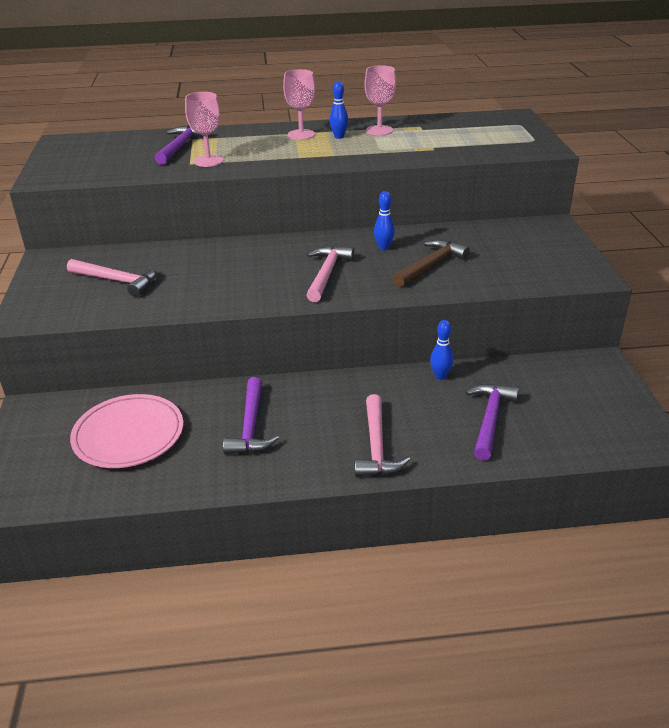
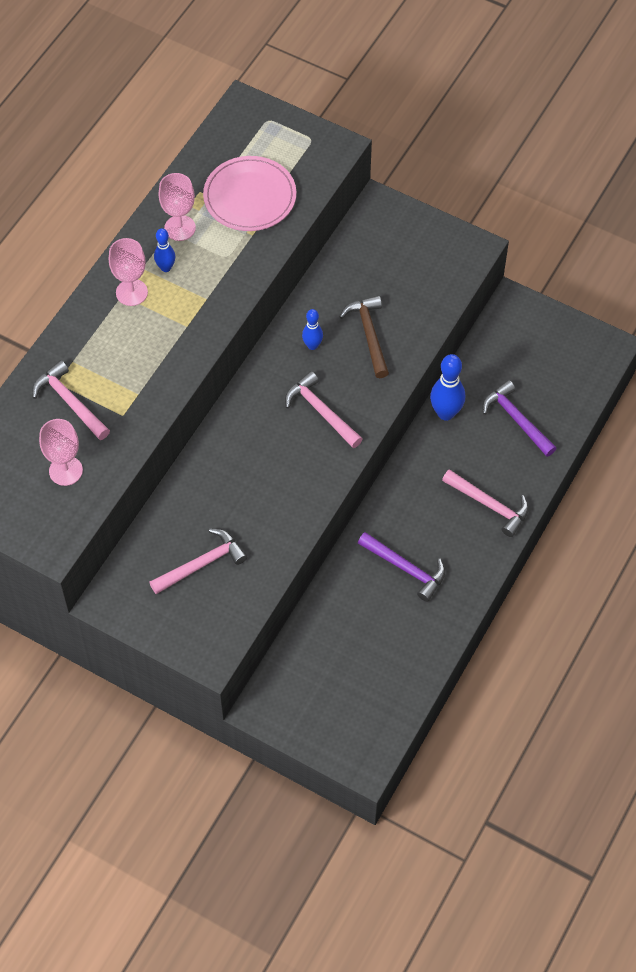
camera: 55 degrees left, 25 degrees up
pink plate [70,394,183,468] -> pink plate moved to [203,156,296,231]
purple hammer [155,125,203,165] -> pink hammer [32,360,110,440]
pink goblet [185,92,223,167] -> pink goblet moved to [39,419,83,486]
blue bowling pin [430,320,453,380] -> blue bowling pin [430,354,465,421], size x1.69

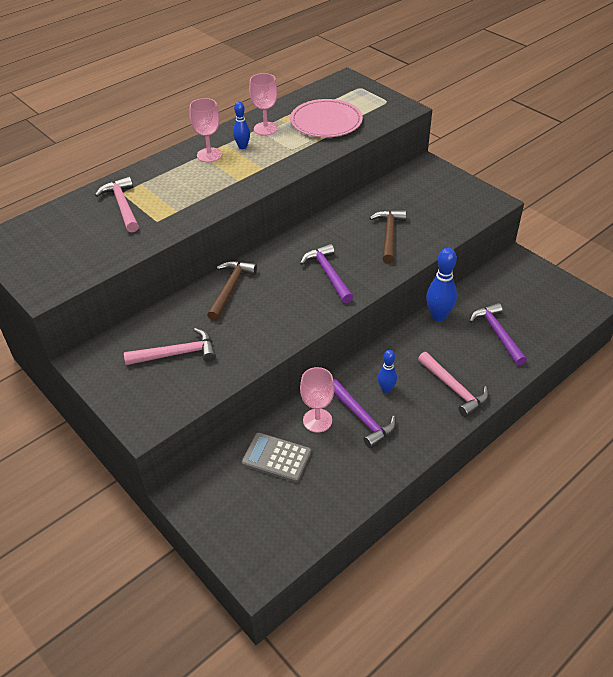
camera: 20 degrees right, 15 degrees down
pink goblet [39,419,83,486] -> pink goblet moved to [300,367,335,433]
pink hammer [285,371,362,448] -> purple hammer [300,244,353,303]
blue bowling pin [302,309,323,350] -> blue bowling pin moved to [378,350,397,393]
none -> brown hammer [207,261,257,321]
none -> grey calculator [242,433,312,482]

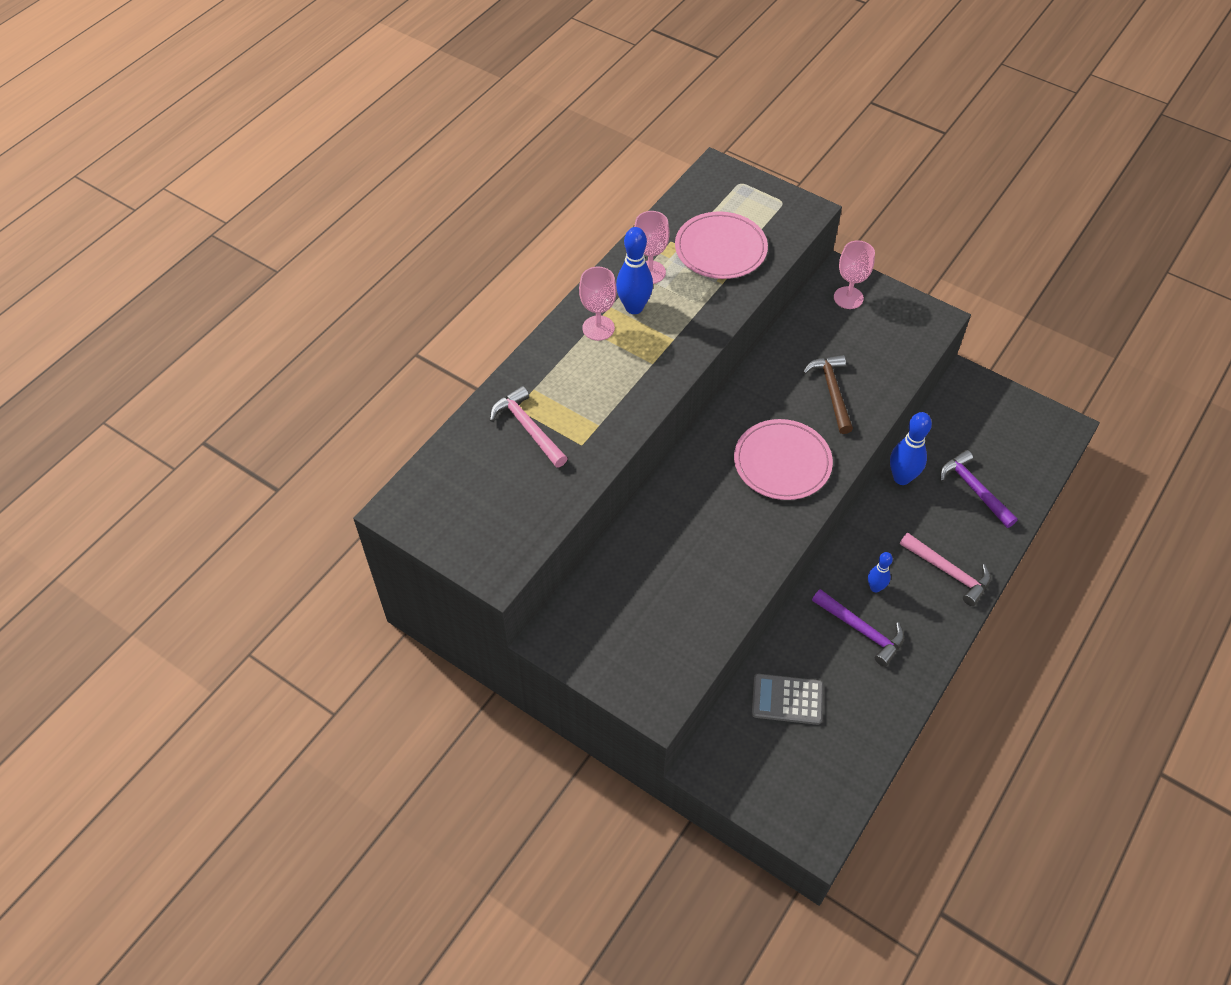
camera: 15 degrees left, 10 degrees up
pink hammer [124,328,216,365] -> none
brown hammer [207,261,257,321] -> none
blue bowling pin [233,101,250,149] -> blue bowling pin [616,227,653,314], size x1.69
purple hammer [300,244,353,303] -> pink plate [734,419,833,500]
pink goblet [300,367,335,433] -> pink goblet moved to [834,241,875,309]

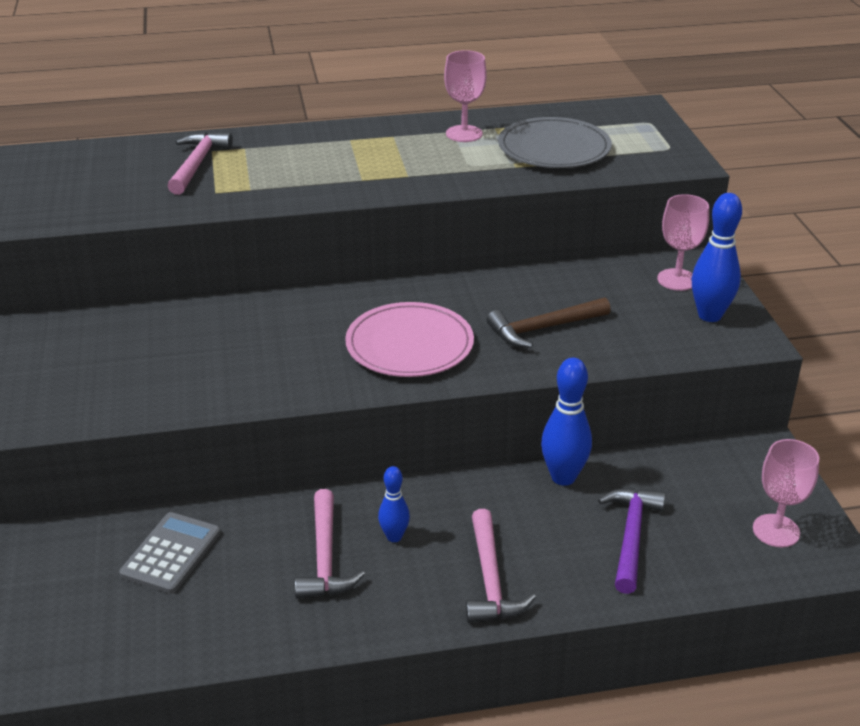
camera: 45 degrees right, 20 degrees down
pink goblet [579,267,617,341] -> pink goblet moved to [753,439,819,548]
blue bowling pin [616,227,653,314] -> blue bowling pin moved to [692,193,742,322]
pink plate [675,211,768,279] -> grey plate [498,117,612,168]
grey calculator [752,674,823,725] -> grey calculator turned 60 degrees clockwise [119,512,221,594]
brown hammer [803,354,853,434] -> brown hammer turned 150 degrees counterclockwise [486,297,611,348]
purple hammer [812,589,904,667] -> pink hammer [295,489,365,599]

